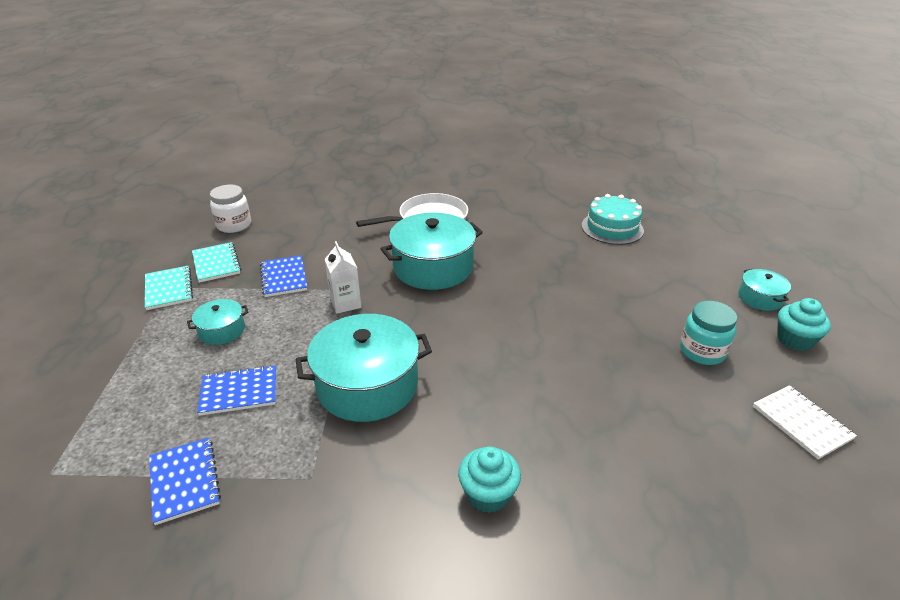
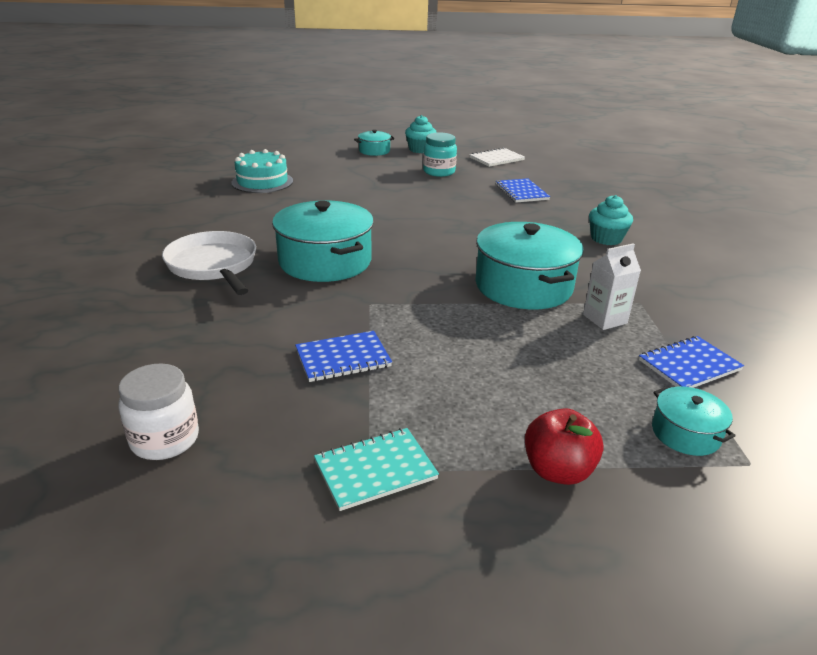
camera: 95 degrees left, 5 degrees down
turquoise pot [187,299,249,345] -> turquoise pot moved to [652,387,736,456]
turquoise notebook [192,242,241,283] -> none
blue notebook [197,365,276,416] -> blue notebook moved to [496,178,550,203]
white carton [325,241,362,314] -> white carton moved to [583,243,641,330]
none -> red apple [525,408,604,485]

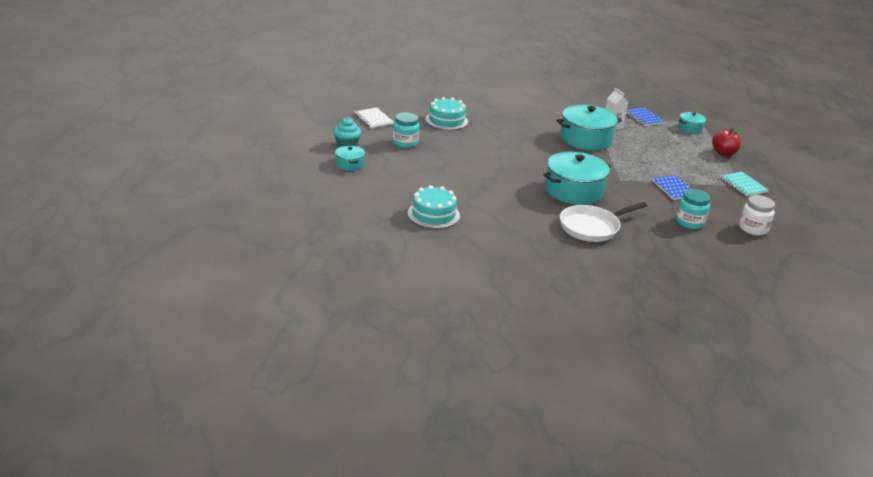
camera: 90 degrees left, 0 degrees up
blue notebook [496,178,550,203] -> turquoise cake [425,97,468,130]
turquoise cupcake [589,195,633,245] -> none
none -> turquoise jar [676,189,711,229]

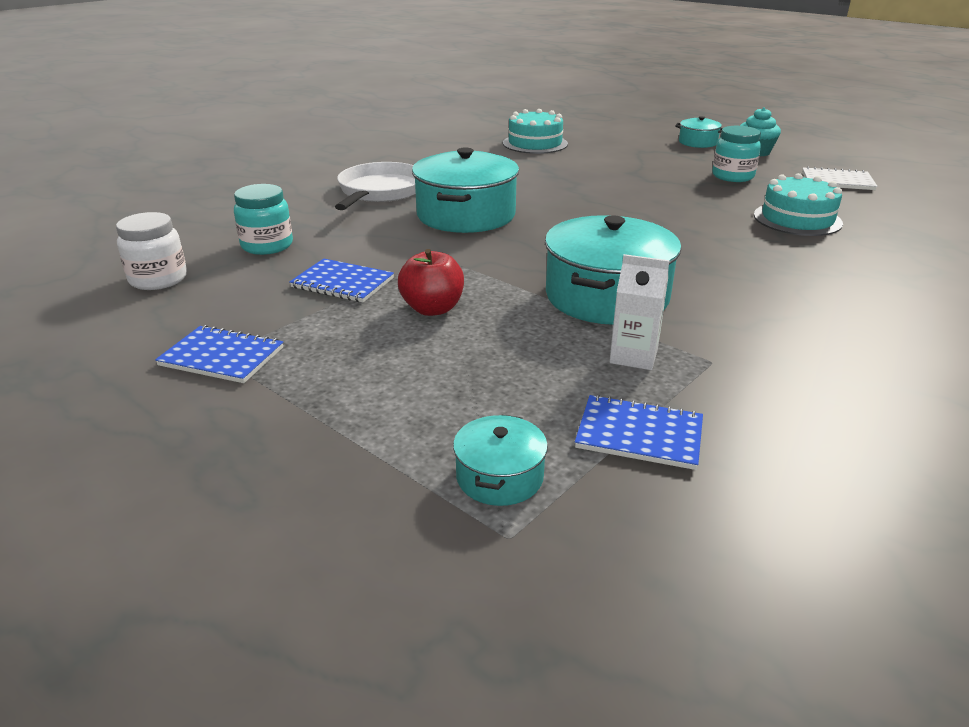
camera: 135 degrees right, 0 degrees up
red apple [712,127,741,156] -> red apple moved to [398,249,464,316]
turquoise notebook [720,172,768,196] -> blue notebook [155,325,283,383]

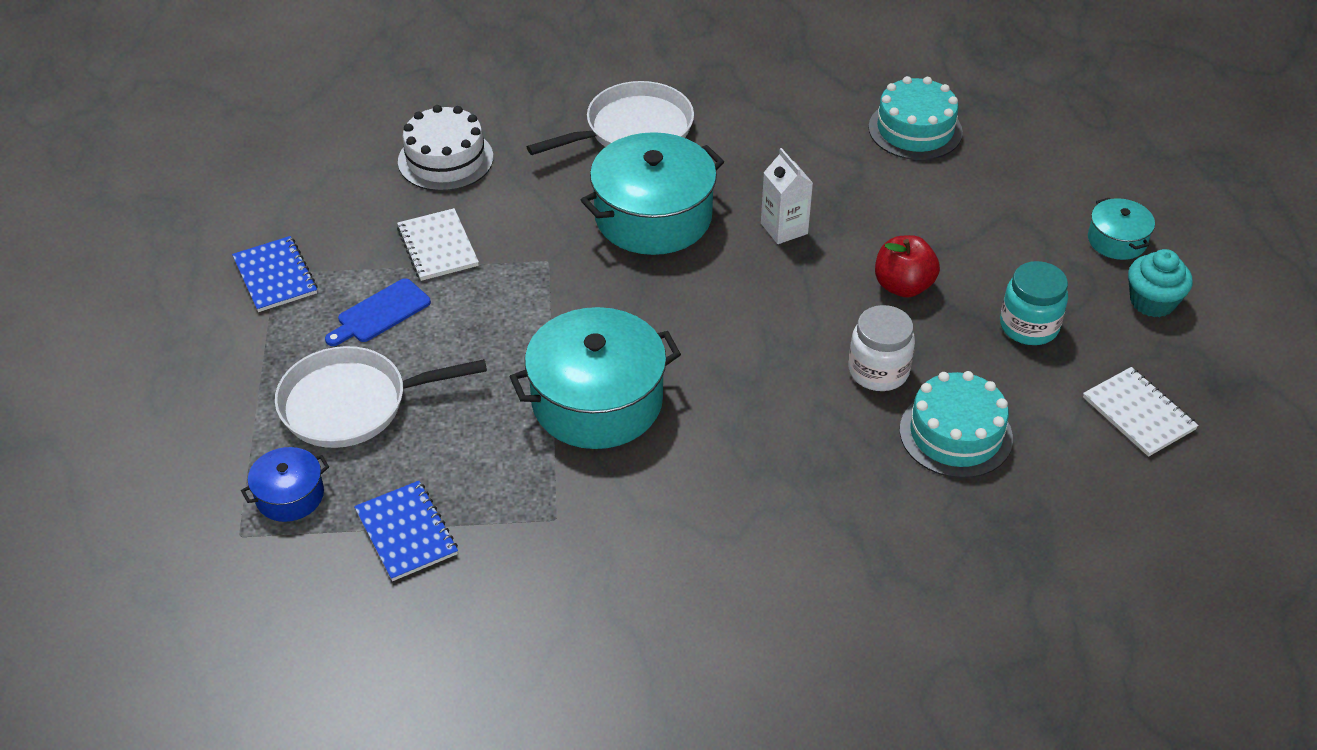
camera: 45 degrees right, 15 degrees up
white jar [116,212,187,290] -> white jar moved to [849,305,915,391]
turquoise jar [234,184,293,255] -> white cake [398,105,493,191]
blue notebook [289,258,394,302] -> white notebook [397,208,479,281]
red apple [398,249,464,316] -> red apple moved to [875,235,940,298]
turquoise pot [453,415,548,506] -> blue pot [241,447,329,522]
white carton [609,254,670,370] -> white carton moved to [761,148,813,244]
none -> white pan [275,346,487,448]
none -> blue cutting board [325,278,431,346]

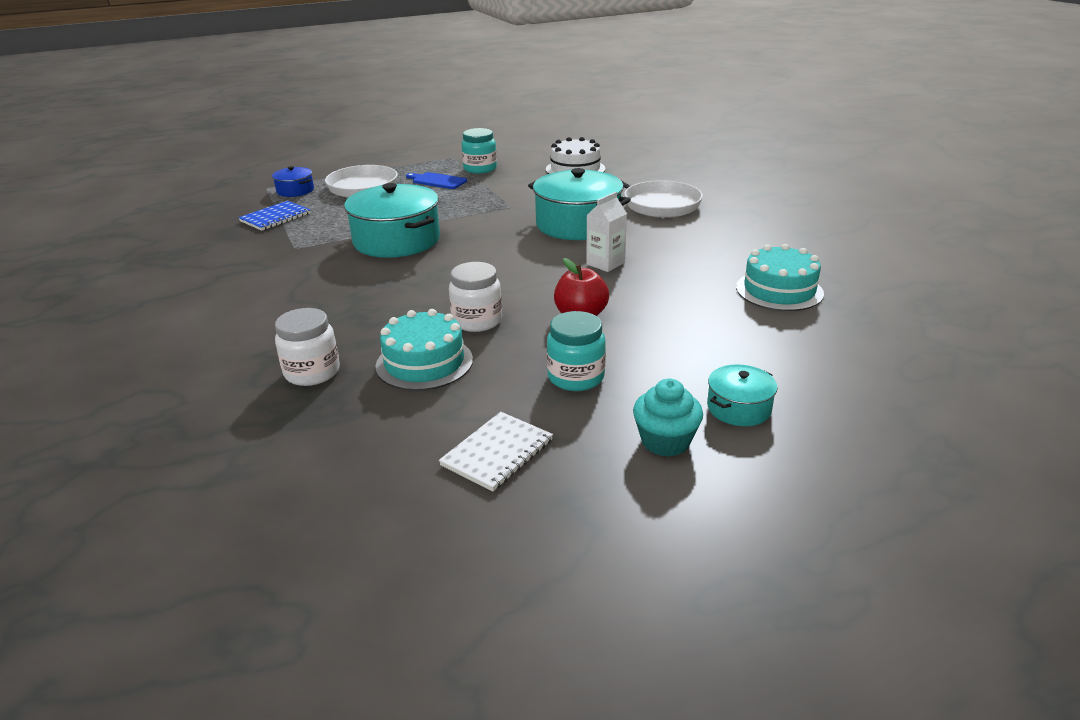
camera: 70 degrees right, 15 degrees down
blue notebook [232,236,318,312] -> none
white notebook [397,208,479,281] -> none
none -> white jar [275,308,340,386]
none -> turquoise jar [461,128,497,174]

